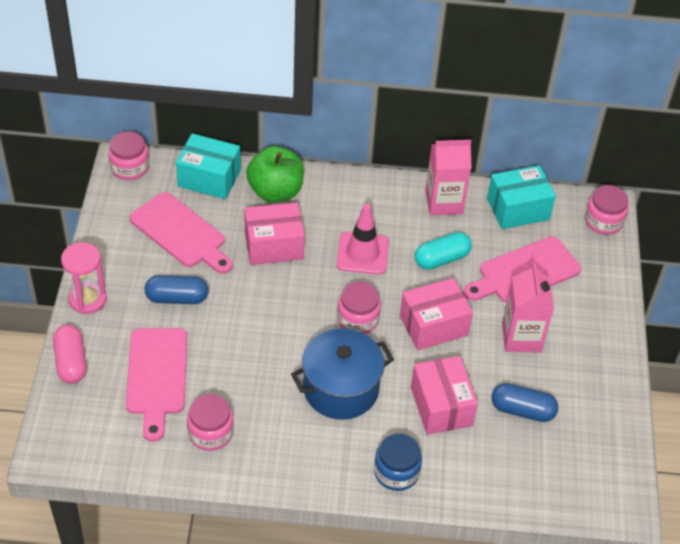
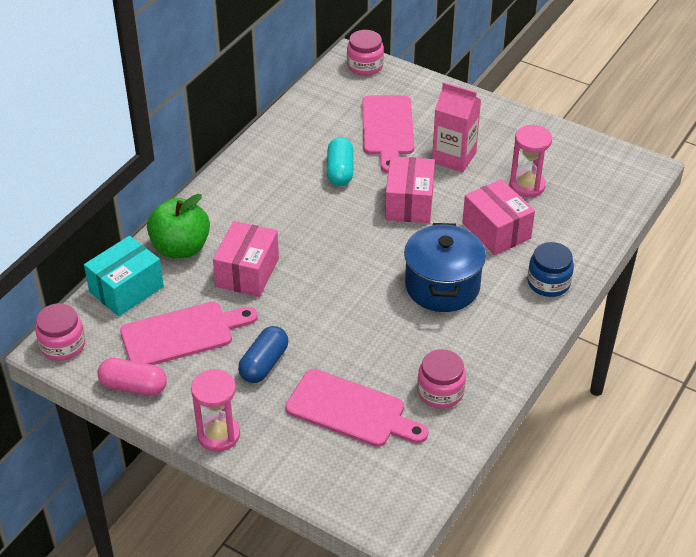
camera: 60 degrees left, 5 degrees down
pink capsule [53,325,86,384] -> pink capsule moved to [97,358,167,396]
pink traffic cone [337,204,389,275] -> none
pink jar [337,282,381,334] -> none
pink box [411,356,478,435] -> pink box turned 45 degrees clockwise [462,179,535,255]
pink carton [425,140,471,216] -> none
turquoise box [487,165,556,229] -> none
blue capsule [491,383,558,422] -> pink hourglass [510,125,552,197]

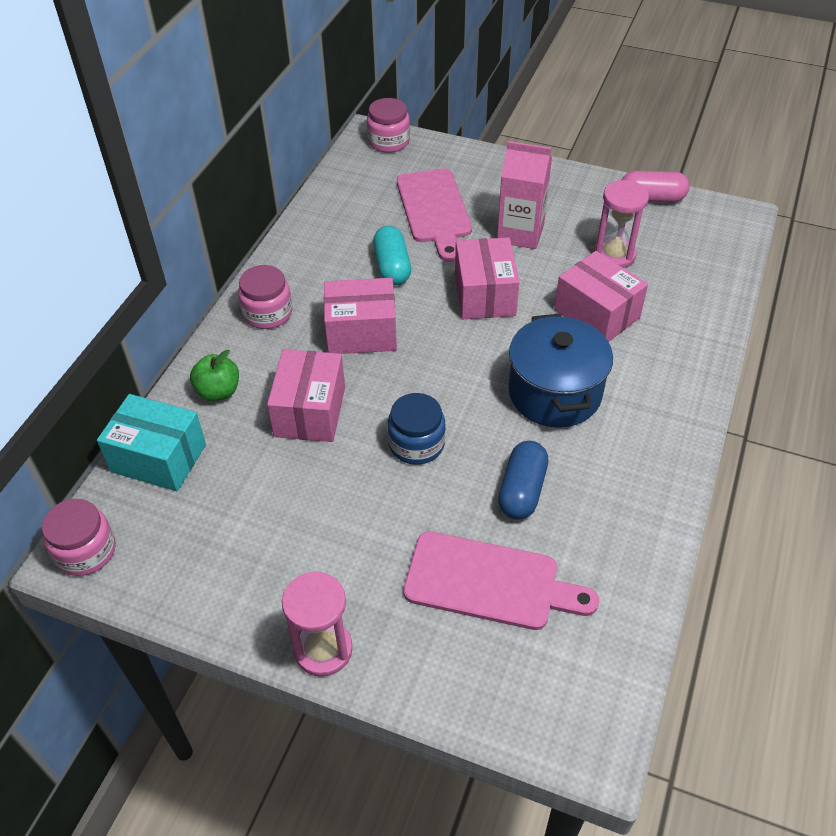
camera: 10 degrees left, 5 degrees up
turquoise box [84,236,164,316] -> turquoise box turned 75 degrees clockwise [97,394,206,491]
pink capsule [97,358,167,396] -> pink capsule moved to [622,171,690,203]
pink cutting board [120,302,258,365] -> none
green apple [147,194,210,258] -> green apple [190,350,239,401], size x0.61
blue capsule [238,326,288,383] -> blue capsule moved to [498,441,548,520]
pink jar [417,349,466,409] -> pink jar moved to [238,265,292,329]
blue jar [527,242,574,297] -> blue jar moved to [388,393,446,465]
none -> pink box [324,278,397,354]

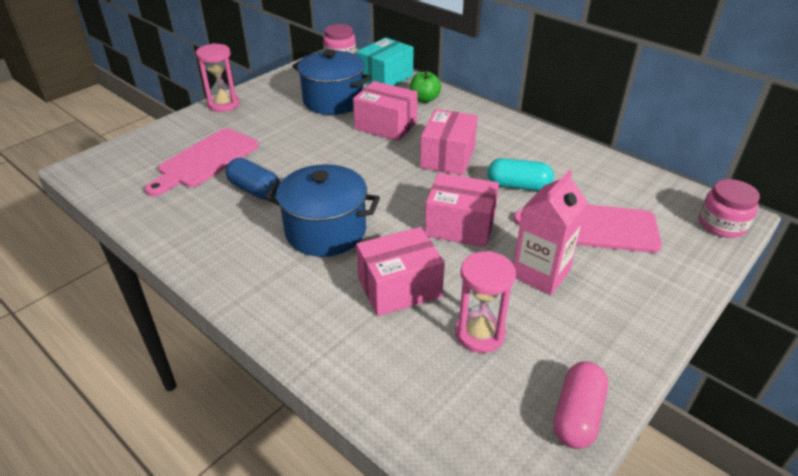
camera: 110 degrees right, 10 degrees down
pink jar [238,265,292,329] -> none
blue jar [388,393,446,465] -> none
none -> blue pot [292,49,372,115]

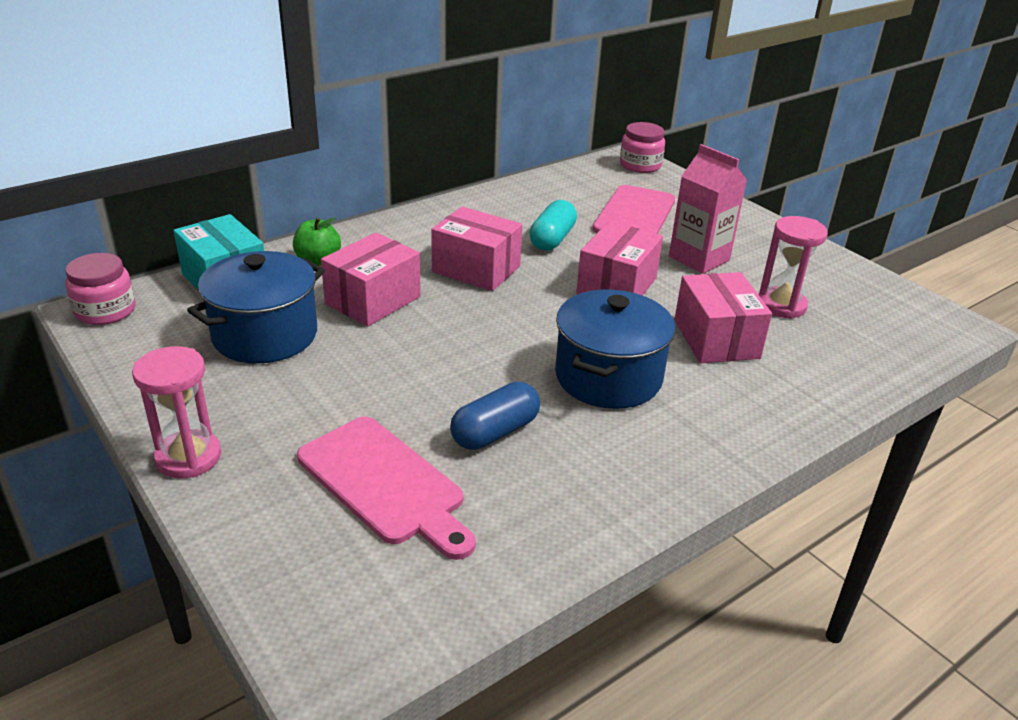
camera: 80 degrees left, 5 degrees down
pink capsule [554,362,608,449] -> none

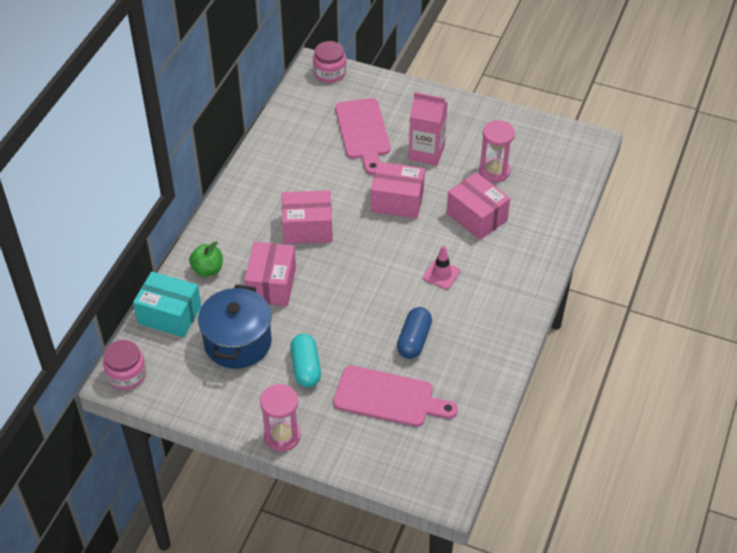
camera: 30 degrees left, 15 degrees up
turquoise capsule [529,200,577,251] -> turquoise capsule moved to [290,334,321,387]
blue pot [555,290,675,409] -> pink traffic cone [423,245,460,289]
pink box [576,221,663,296] -> pink box turned 75 degrees counterclockwise [371,162,425,219]

